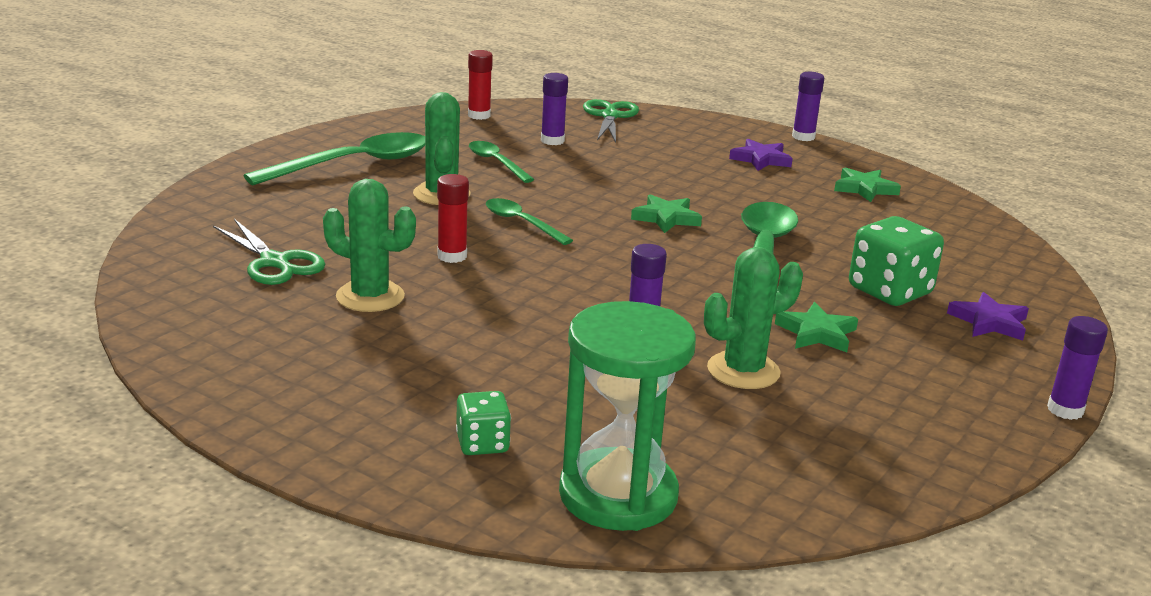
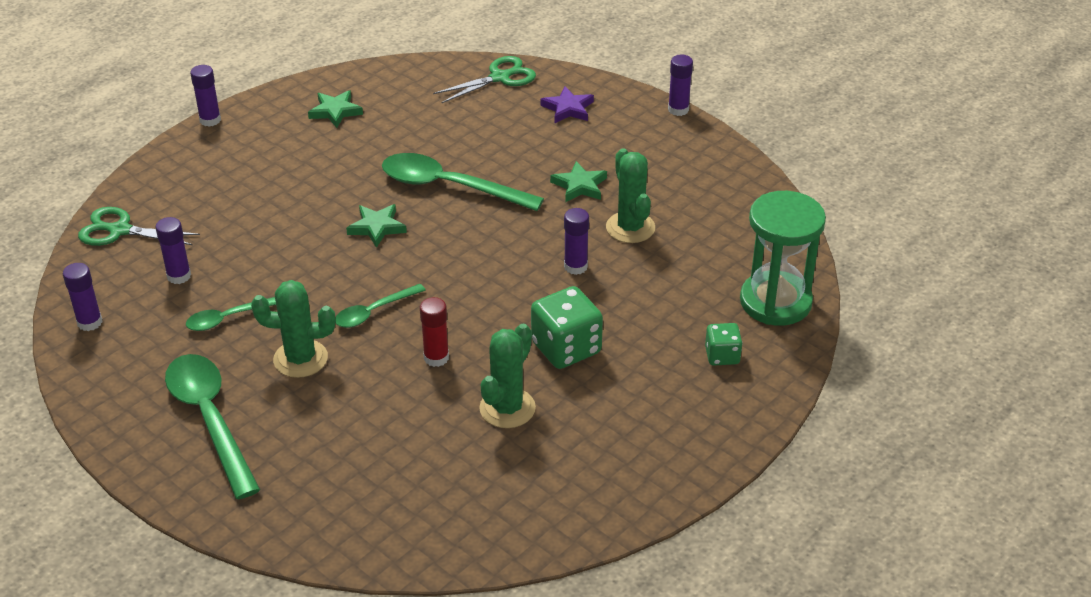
camera: 80 degrees left, 15 degrees up
green scissors [213,219,326,285] -> green scissors moved to [433,56,536,103]
red glue stick [468,50,493,120] -> purple glue stick [63,263,102,331]
purple star [729,139,793,171] -> none
green dice [849,216,944,306] -> green dice moved to [531,286,603,369]

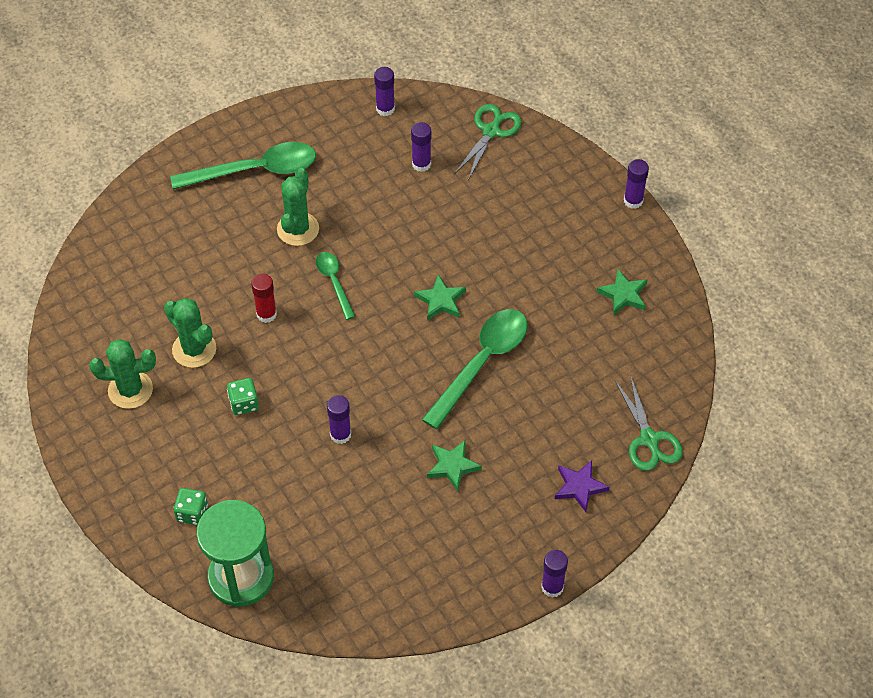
camera: 105 degrees right, 15 degrees up
green spoon [186,297,276,331] -> none
green dice [531,286,603,369] -> green dice [227,378,259,415], size x0.57
green cactus [606,148,655,243] -> green cactus moved to [89,339,156,409]

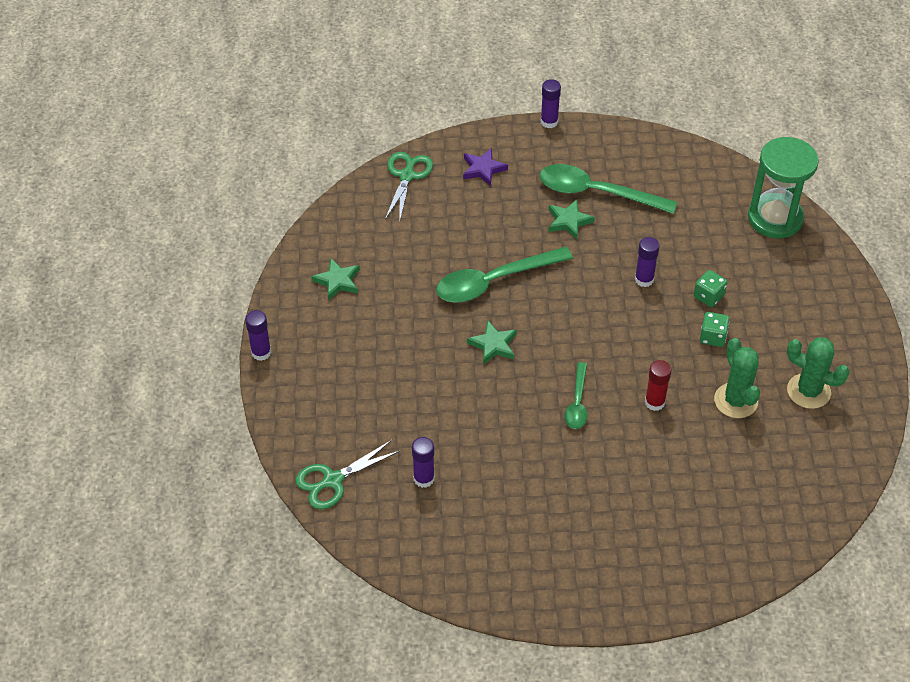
camera: 150 degrees left, 5 degrees down
green spoon [170,142,316,190] -> green spoon moved to [540,164,677,214]
green dice [174,488,208,525] -> green dice moved to [694,270,727,307]
green cactus [277,168,319,246] -> none
purple glue stick [374,67,395,116] -> none

